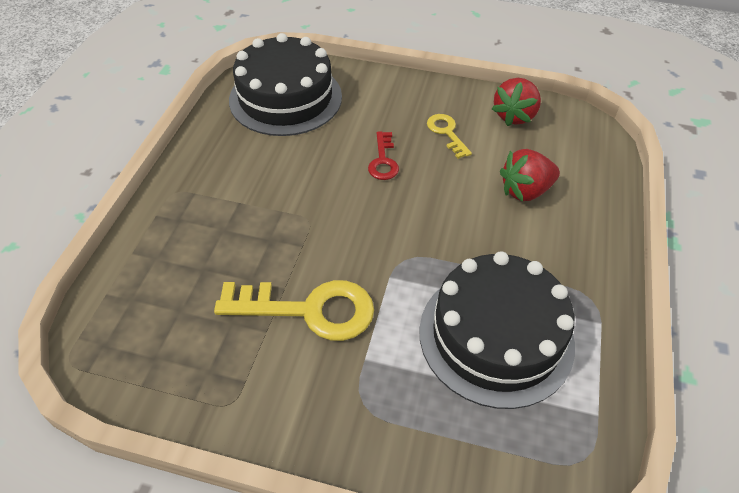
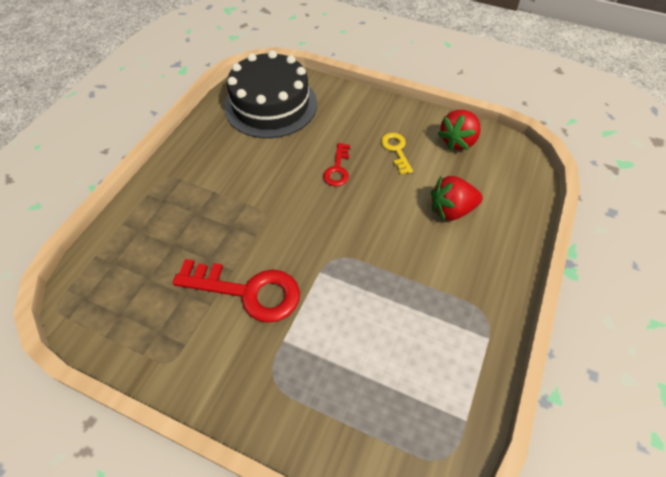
camera: 10 degrees right, 5 degrees up
yellow key [214,280,374,341] -> red key [172,259,300,323]
black cake [419,251,575,409] -> none

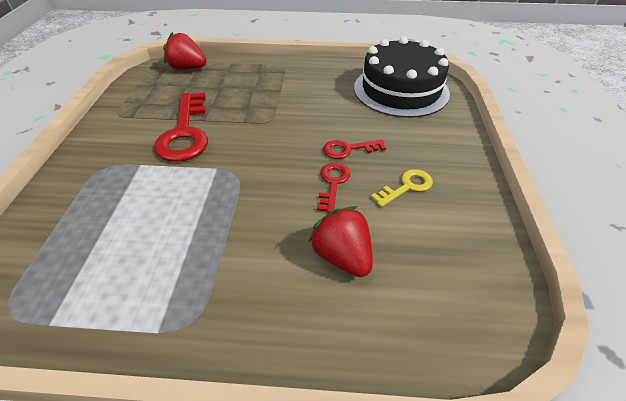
camera: 70 degrees right, 10 degrees down
red strawberry [438,110,480,150] -> red strawberry moved to [163,32,207,70]
none -> red key [317,163,350,213]

